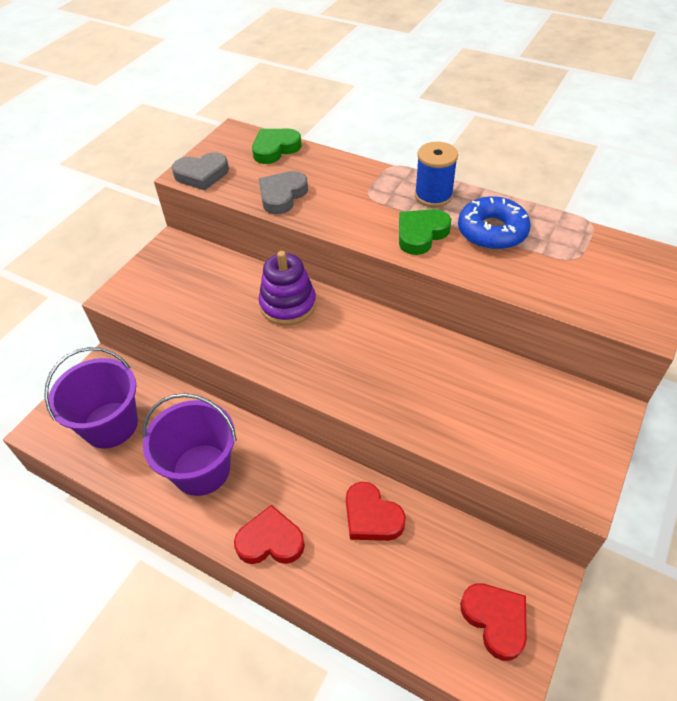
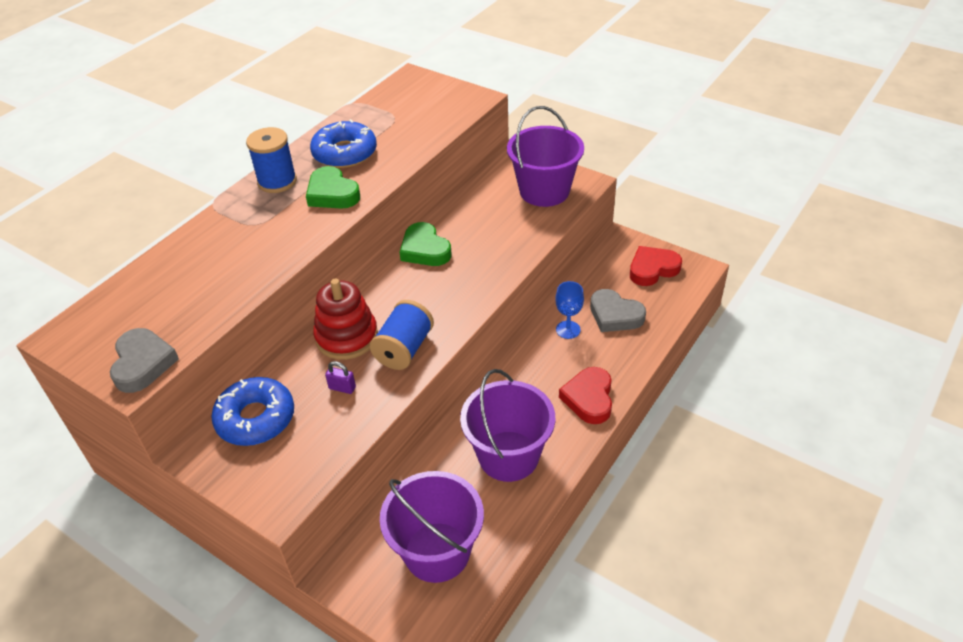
camera: 85 degrees left, 5 degrees down
green heart [252,129,302,164] -> green heart moved to [400,222,452,266]
purple stacking toy [258,251,316,325] -> red stacking toy [313,279,378,360]
grey heart [259,171,308,214] -> grey heart moved to [590,289,646,332]
red heart [346,482,406,541] -> blue goblet [555,281,584,339]
none -> blue donut [211,377,294,446]
none -> purple padlock [325,361,356,394]
none -> blue spool [370,300,434,370]
none -> purple bucket [507,106,584,207]

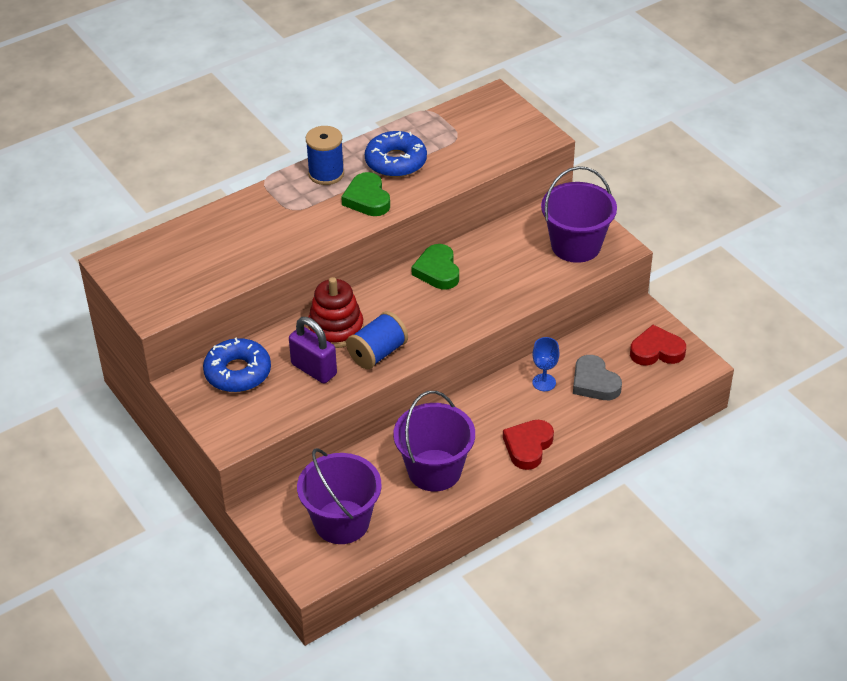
camera: 20 degrees right, 0 degrees up
grey heart [110,328,179,393] -> none
purple padlock [325,361,356,394] -> purple padlock [289,317,337,384], size x2.10

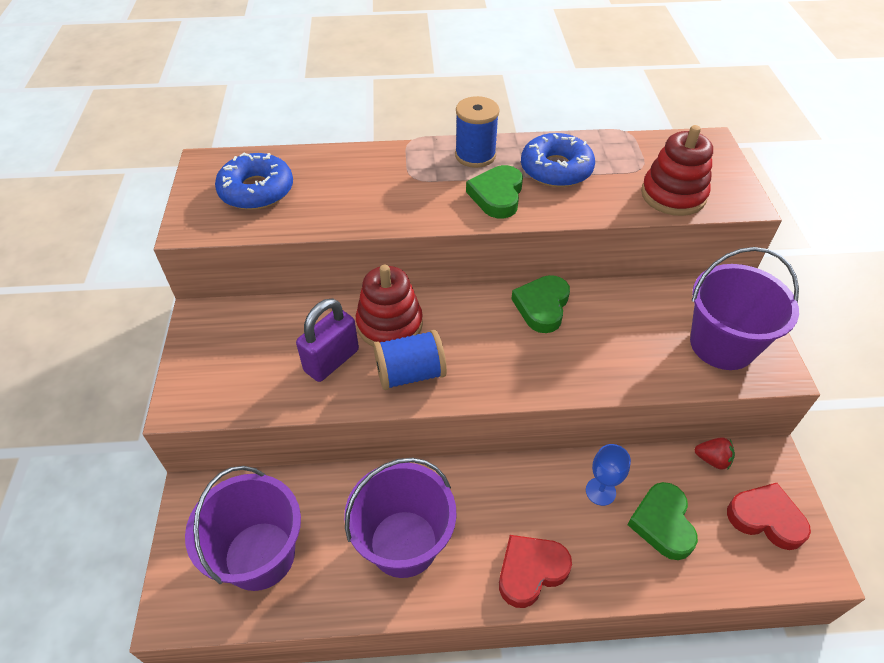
camera: 30 degrees right, 5 degrees up
blue donut [203,338,271,392] -> blue donut moved to [215,152,293,210]
purple padlock [289,317,337,384] -> purple padlock turned 60 degrees clockwise [296,298,359,382]
grey heart [573,355,622,400] -> green heart [627,482,698,560]
none -> red stacking toy [641,125,713,216]
none -> red strawberry [694,437,735,470]

